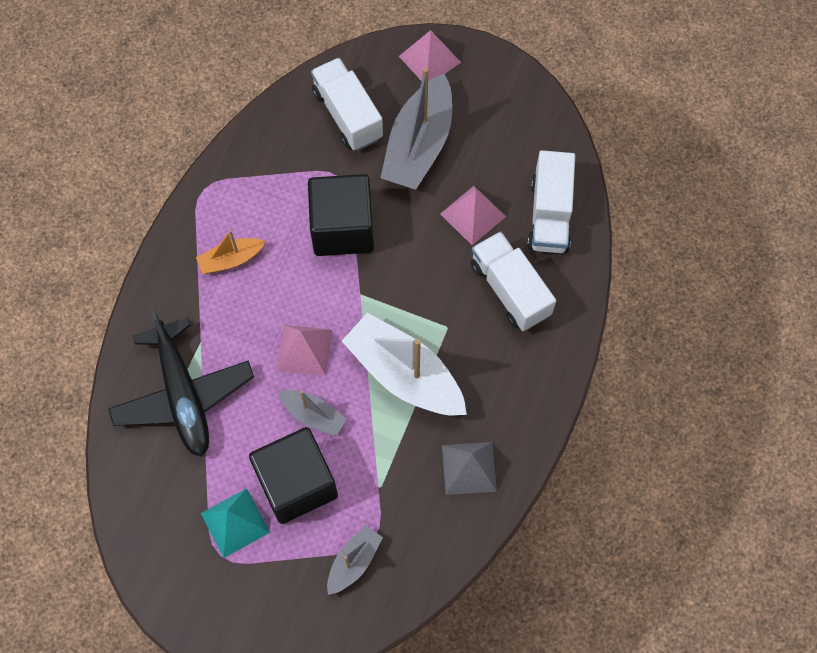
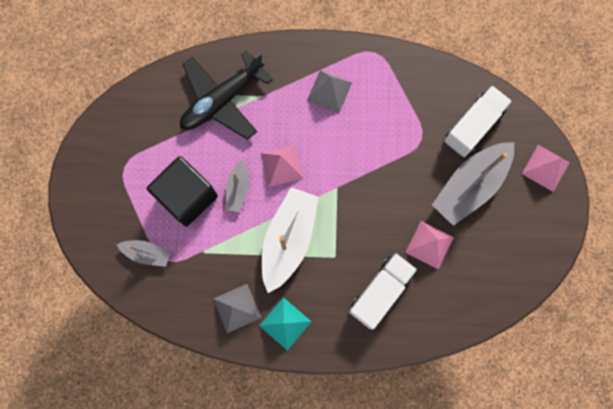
camera: 70 degrees right, 10 degrees up
orange boat [196,230,266,274] -> grey pyramid [307,70,352,113]
turquoise pyramid [201,488,270,558] -> turquoise pyramid moved to [259,297,312,350]
black cube [308,174,374,256] -> none
grey boat [381,67,452,190] -> grey boat turned 45 degrees counterclockwise [432,142,514,226]
white truck [527,150,575,253] -> none

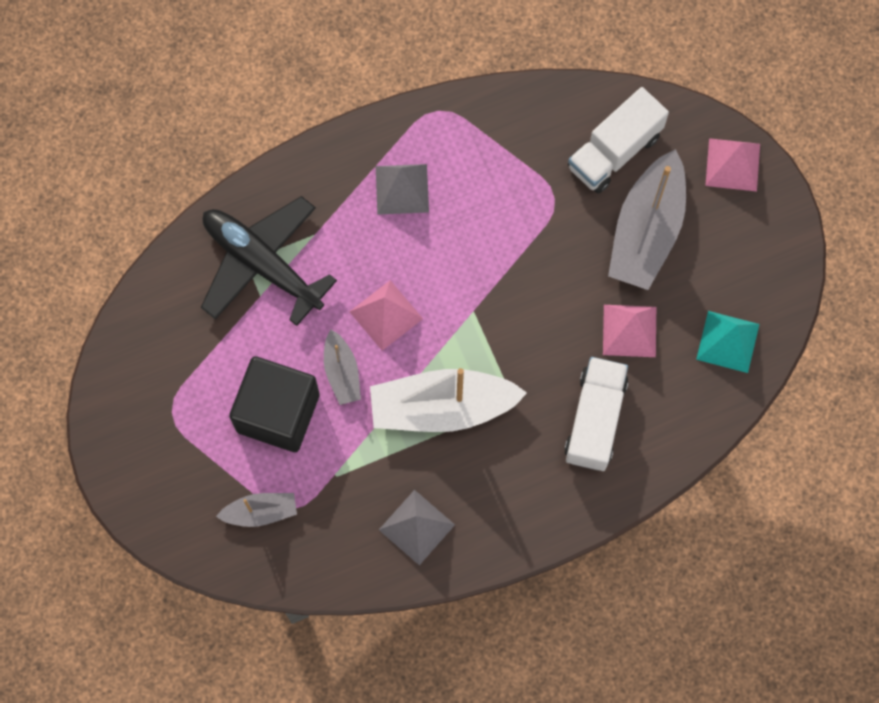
camera: 25 degrees left, 5 degrees down
black plane [180,50,273,140] -> black plane turned 105 degrees clockwise [201,196,337,326]
turquoise pyramid [259,297,312,350] -> turquoise pyramid moved to [696,311,759,373]
white boat [262,187,319,293] -> white boat turned 90 degrees counterclockwise [370,368,527,432]
white truck [444,86,512,157] -> white truck turned 150 degrees counterclockwise [568,87,669,193]

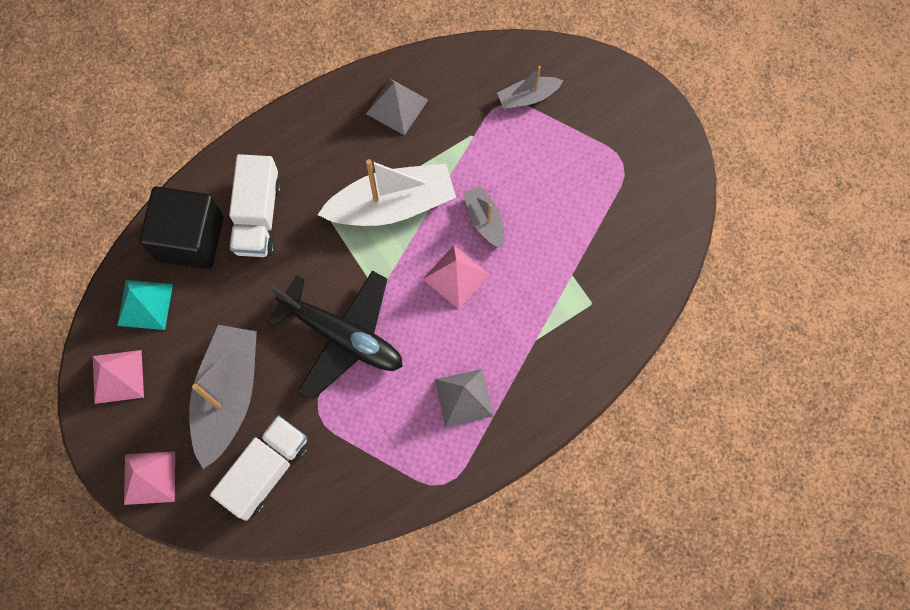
camera: 170 degrees right, 0 degrees up
black plane [201,196,337,326] -> black plane moved to [267,271,403,400]
black cube [229,356,320,452] -> black cube moved to [139,186,224,269]
pink pyramid [603,305,656,357] -> pink pyramid moved to [93,350,144,404]

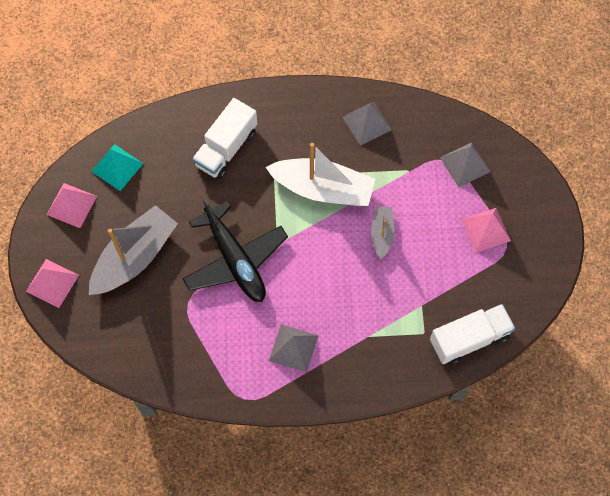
camera: 30 degrees right, 5 degrees down
black cube [139,186,224,269] -> none
white truck [210,415,309,521] -> white truck moved to [430,304,516,365]
pink pyramid [423,245,490,309] -> pink pyramid moved to [461,208,511,253]
grey boat [497,66,564,109] -> grey pyramid [440,142,491,188]

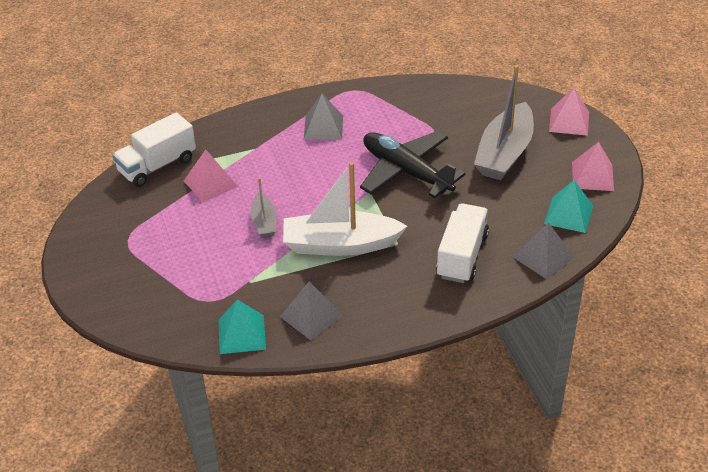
camera: 165 degrees right, 25 degrees down
grey pyramid [440,142,491,188] -> grey pyramid moved to [513,222,574,279]
pink pyramid [461,208,511,253] -> pink pyramid moved to [184,149,238,203]
none -> turquoise pyramid [218,300,266,354]

